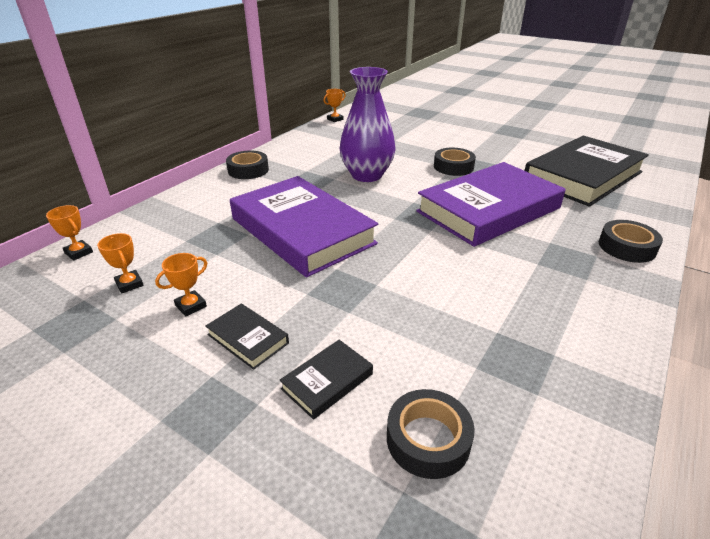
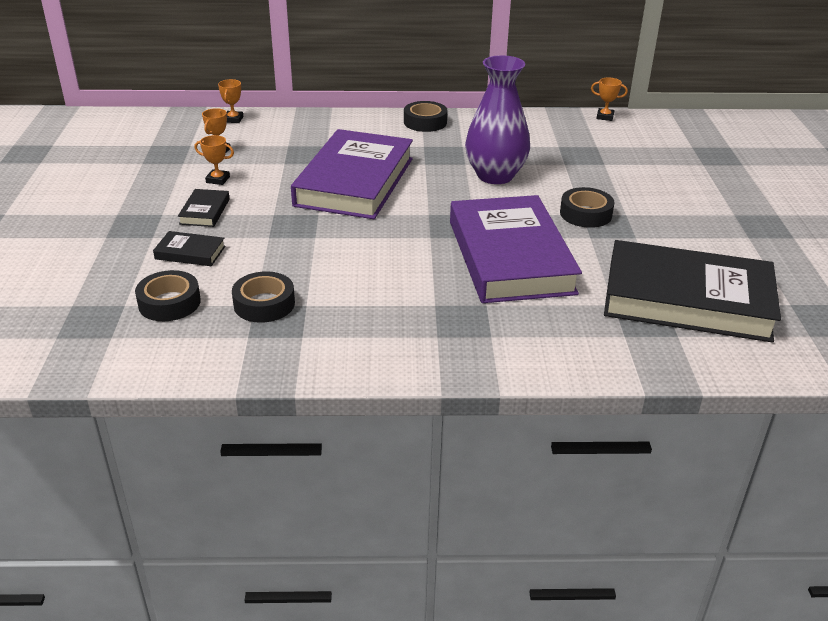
camera: 55 degrees right, 0 degrees up
purple book [416,162,566,247] -> purple book turned 60 degrees clockwise [450,195,582,303]
black tape [599,220,663,263] -> black tape moved to [232,271,295,323]

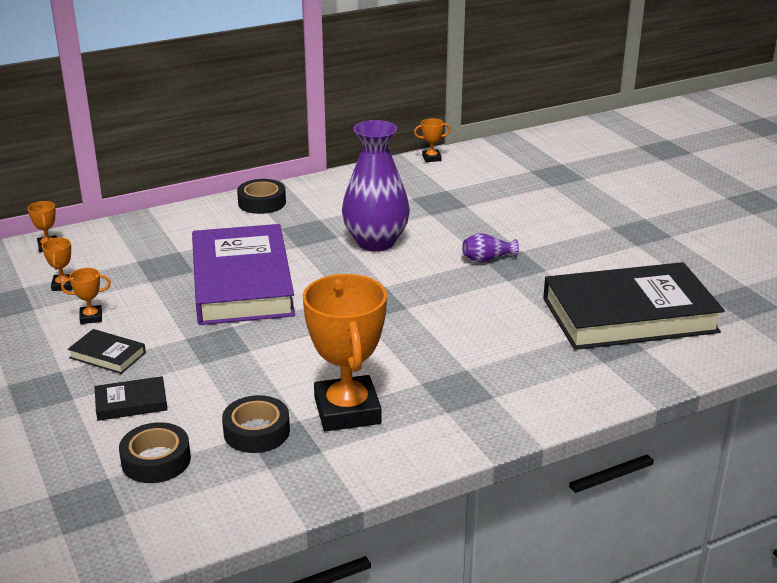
camera: 25 degrees left, 5 degrees down
black book [178,189,230,227] -> black book turned 45 degrees counterclockwise [68,329,146,374]
purple book [450,195,582,303] -> none
black tape [560,187,615,228] -> purple vase [462,233,519,263]
none -> orange trophy [303,274,387,431]

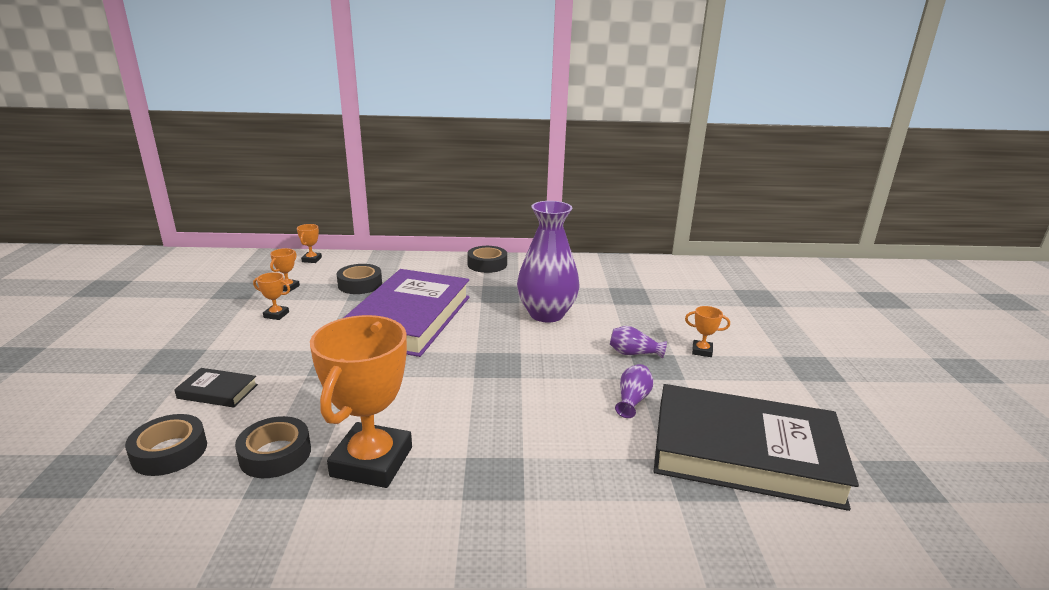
camera: 25 degrees right, 5 degrees down
black book [68,329,146,374] -> none
orange trophy [414,118,451,162] -> orange trophy moved to [685,306,730,357]
none -> black tape [337,264,382,294]
none -> purple vase [615,364,654,418]

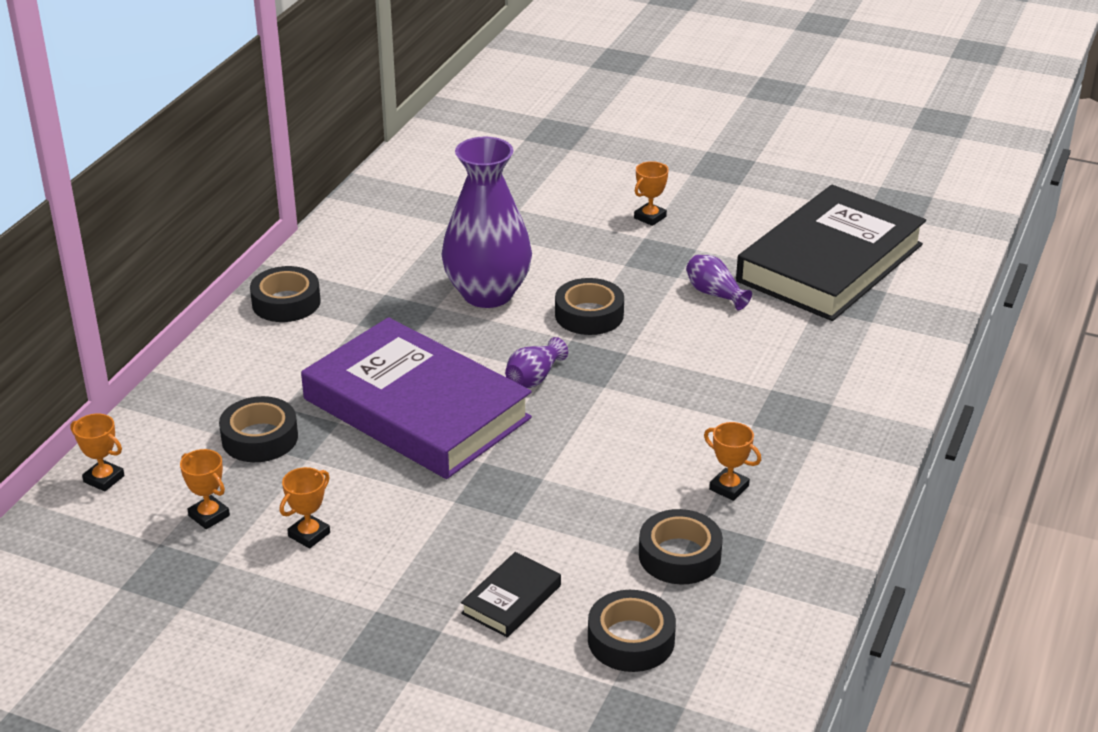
camera: 65 degrees left, 10 degrees up
orange trophy [310,315,412,488] -> orange trophy [704,422,761,501], size x0.41
purple vase [610,326,667,359] -> purple vase moved to [505,337,568,388]
none -> black tape [555,278,624,335]

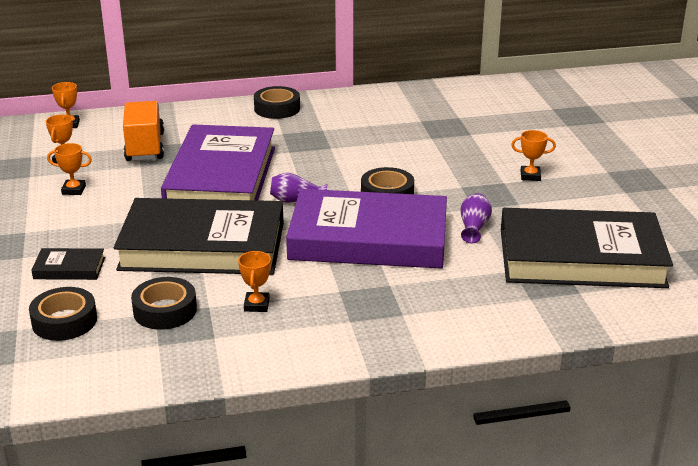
camera: 55 degrees right, 5 degrees down
black tape [219,396,298,462] -> orange truck [123,101,164,161]
purple vase [442,136,532,308] -> none
none -> black book [114,198,284,275]
none -> purple book [286,189,447,269]

